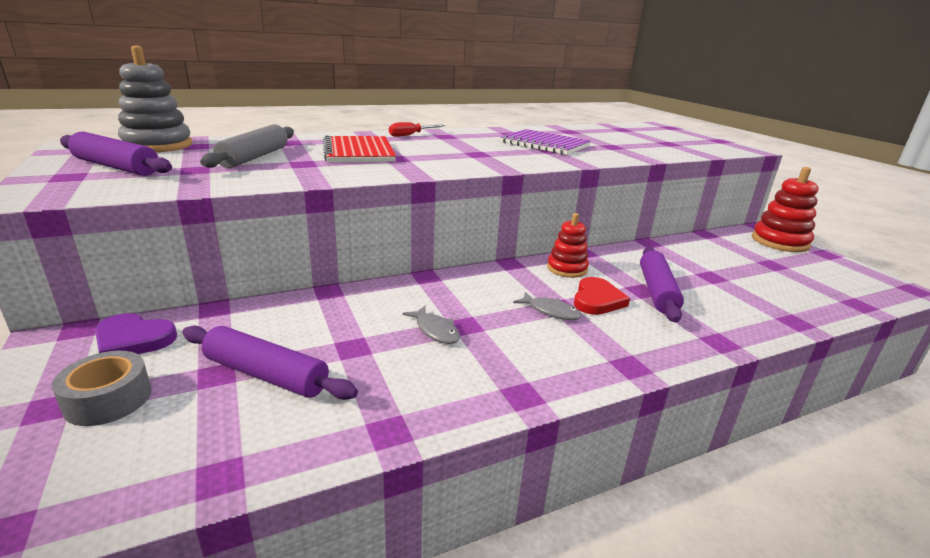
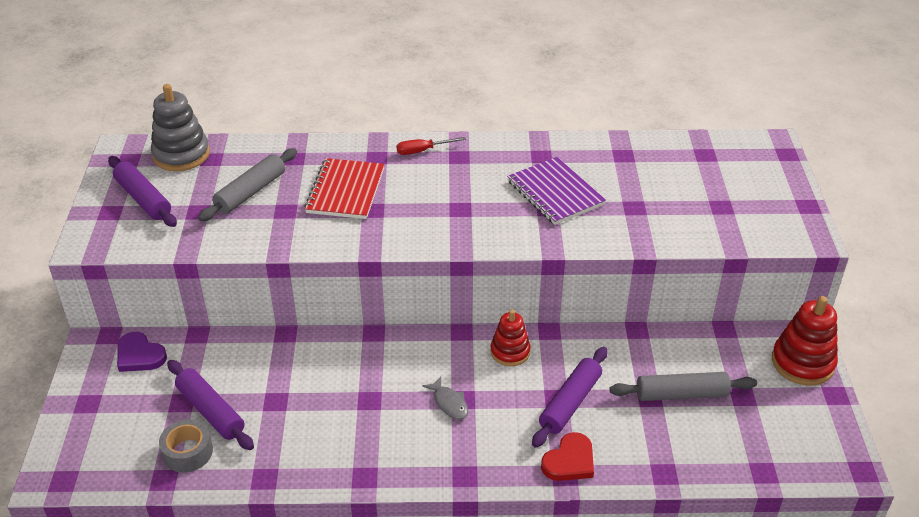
camera: 25 degrees right, 15 degrees up
grey tape [52,351,152,426] -> grey tape moved to [159,419,213,473]
grey fish [402,306,460,344] -> none
red heart [574,277,630,315] -> red heart moved to [541,432,594,481]
none -> grey rolling pin [610,372,757,401]

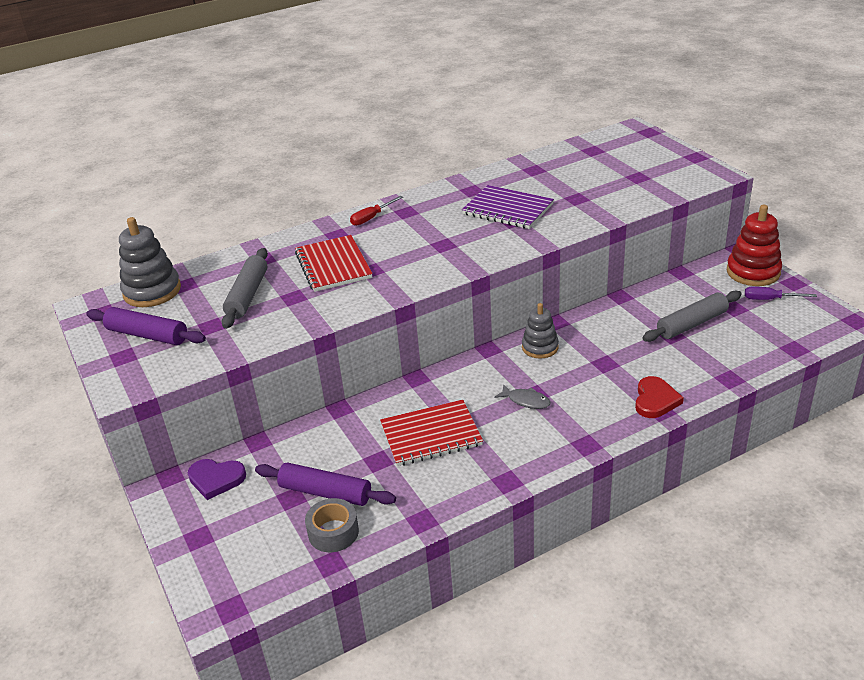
camera: 25 degrees left, 5 degrees down
red stacking toy [490,310,531,366] -> grey stacking toy [522,303,559,359]
purple rolling pin [532,347,607,448] -> none
none -> red notebook [380,400,483,466]
none -> purple screwdriver [745,286,817,300]

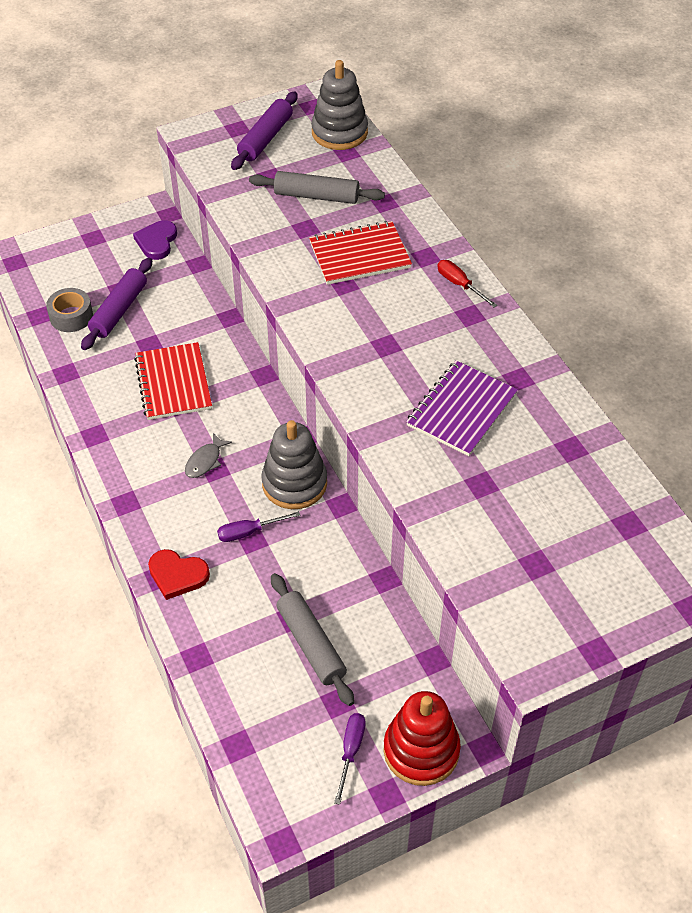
camera: 90 degrees right, 15 degrees up
grey stacking toy [522,303,559,359] -> grey stacking toy [261,420,327,509], size x1.54
none -> purple screwdriver [217,511,300,542]

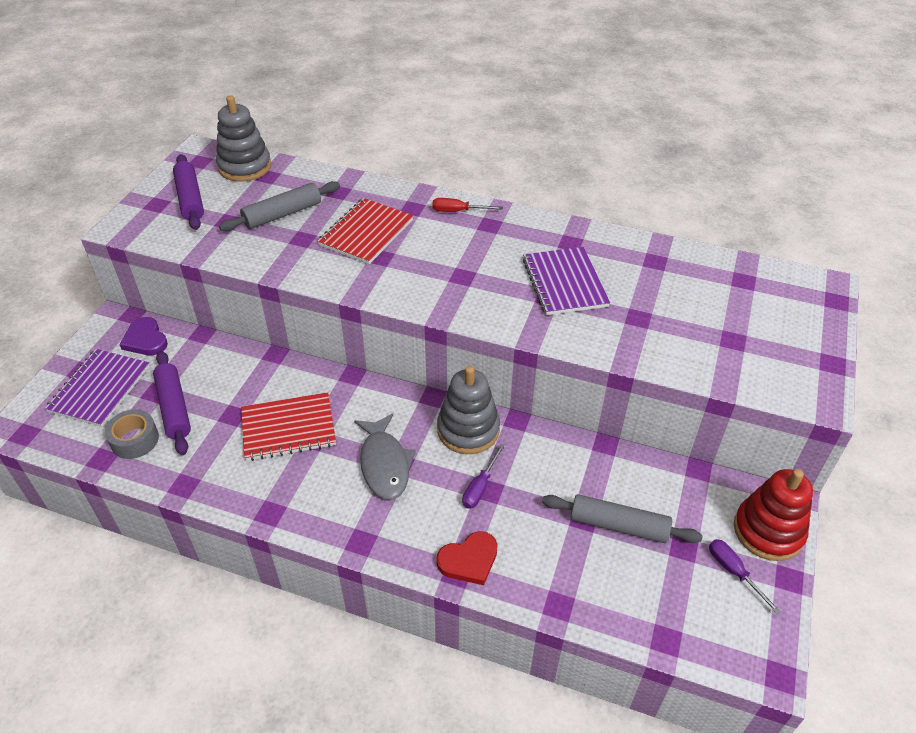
camera: 45 degrees left, 5 degrees down
red notebook [134,342,212,420] -> red notebook turned 45 degrees counterclockwise [241,392,336,461]
grey fish [185,433,232,478] -> grey fish [354,414,416,500], size x1.77
none -> purple notebook [45,349,150,427]

